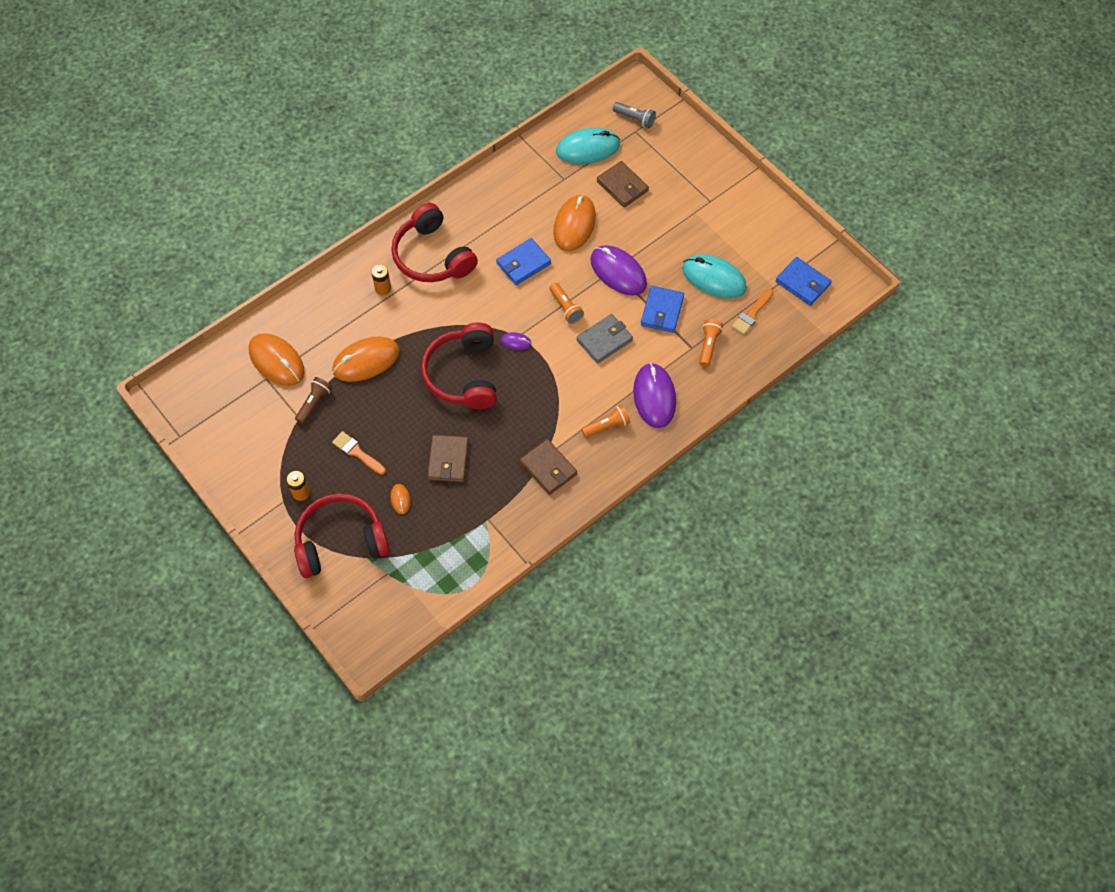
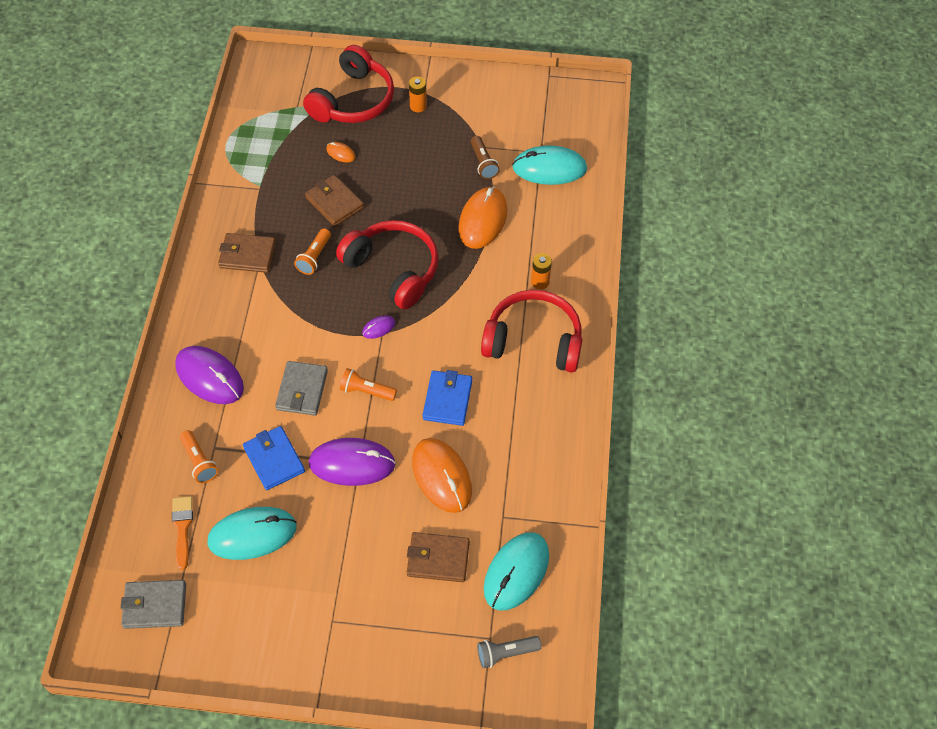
camera: 135 degrees right, 5 degrees down
orange mouse [249,333,304,386] -> turquoise mouse [512,145,587,185]
orange brush [332,431,386,475] -> none
orange flashlight [581,405,630,438] -> orange flashlight moved to [294,228,331,275]
blue wallet [776,257,832,306] -> grey wallet [120,580,186,629]

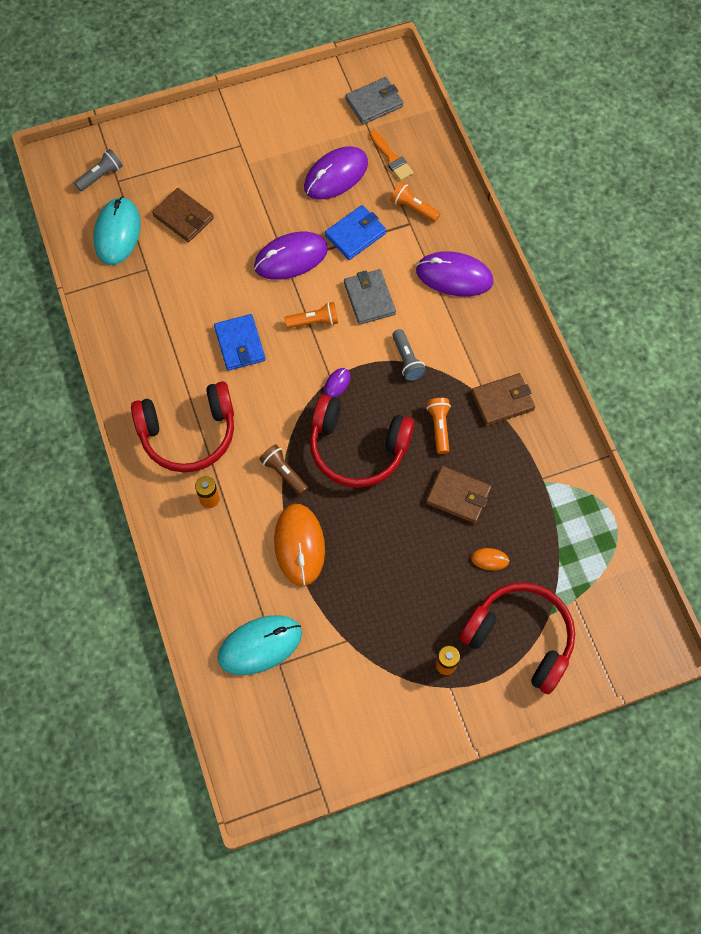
camera: 155 degrees right, 10 degrees up
turquoise mouse [207,507,297,560] -> purple mouse [304,146,368,200]
blue wallet [243,426,305,490] -> blue wallet turned 75 degrees counterclockwise [325,205,386,260]
red headphones [303,45,394,123] -> red headphones turned 120 degrees clockwise [459,582,575,694]
brown wallet [407,532,470,582] -> brown wallet turned 60 degrees clockwise [152,188,214,242]
orange mouse [412,438,472,513] -> none
brown flashlight [471,136,500,179] -> brown flashlight moved to [259,444,308,496]
none -> grey flashlight [392,329,426,381]

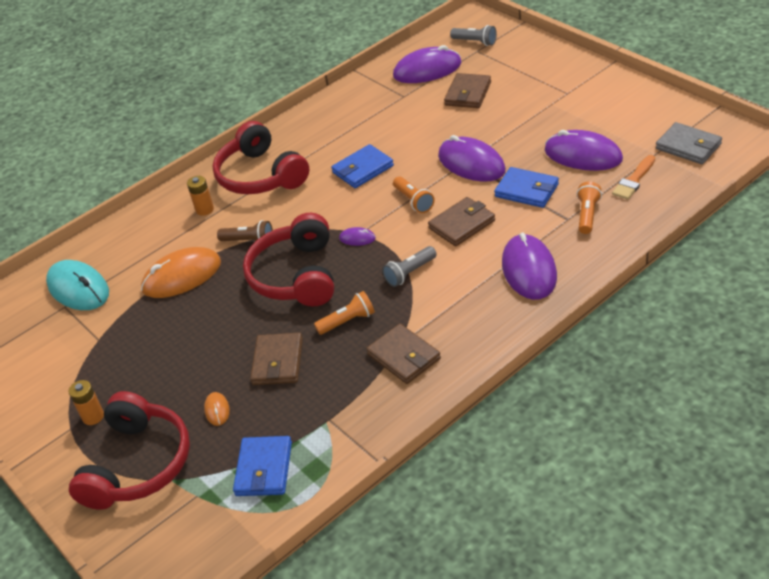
camera: 75 degrees right, 25 degrees down
turquoise mouse [94,196,141,265] -> purple mouse [393,45,462,83]
brown flashlight [259,444,308,496] -> brown flashlight turned 75 degrees clockwise [217,220,273,241]
grey wallet [344,269,396,325] -> brown wallet [428,197,495,247]
none -> blue wallet [233,436,292,496]

